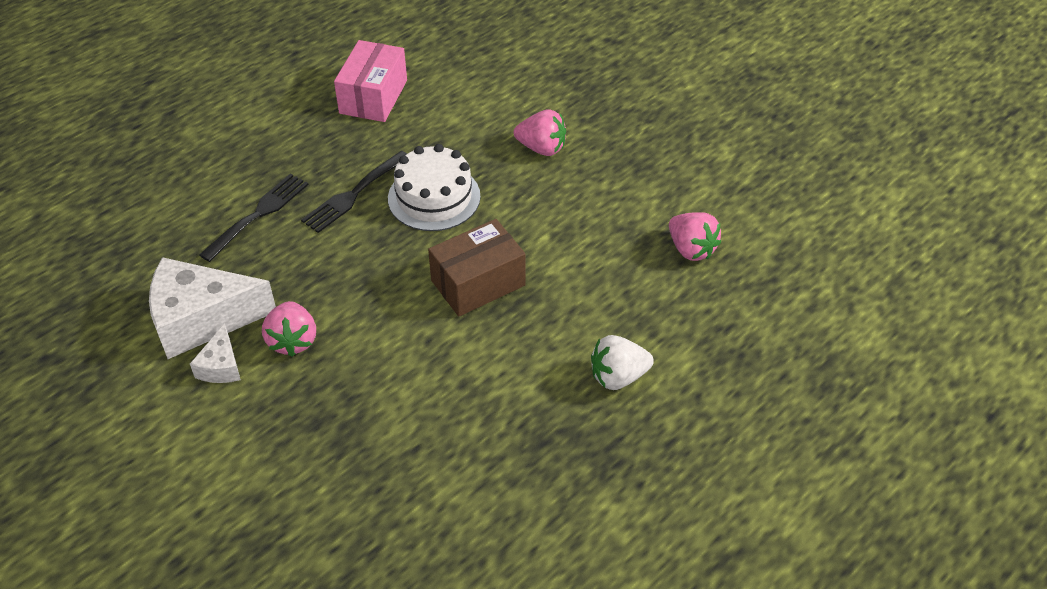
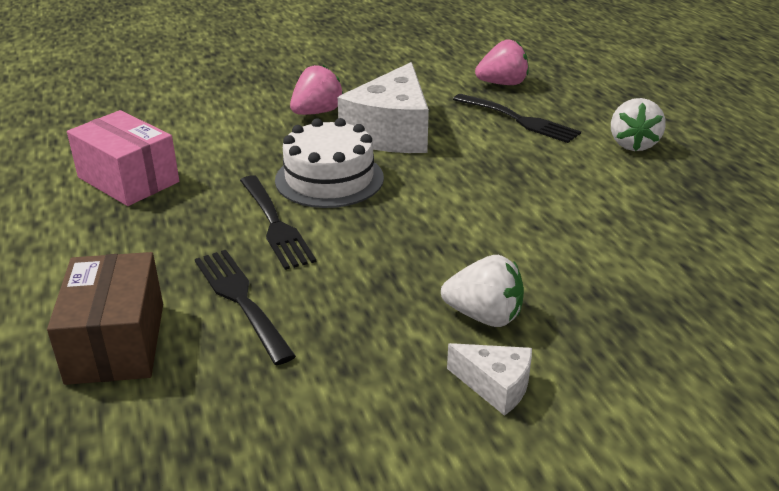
camera: 65 degrees left, 15 degrees down
white cheese [149,257,276,359] -> white cheese moved to [338,62,429,153]
pink strawberry [262,301,316,357] -> white strawberry [441,255,524,327]
brown box [428,219,526,317] -> brown box moved to [47,252,163,385]
none -> black fork [453,94,581,143]

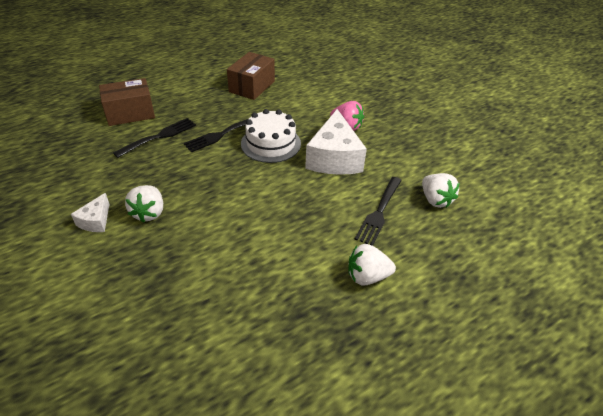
camera: 75 degrees right, 10 degrees up
pink box [67,110,179,206] -> brown box [227,52,275,100]
white cheese [338,62,429,153] -> white cheese turned 90 degrees counterclockwise [305,109,367,175]
pink strawberry [475,40,528,85] -> white strawberry [422,173,460,208]

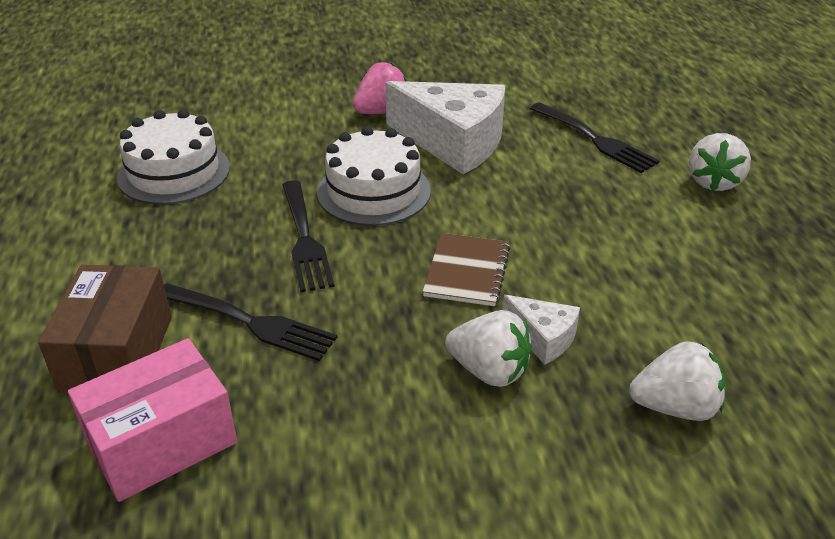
camera: 65 degrees left, 5 degrees down
white cheese [71,193,110,232] -> white cheese moved to [503,295,580,365]
black fork [113,118,196,158] -> black fork turned 135 degrees clockwise [164,283,337,361]
brown box [227,52,275,100] -> white cake [117,109,230,205]
white strawberry [422,173,460,208] -> white strawberry moved to [629,341,725,421]
none -> pink box [68,338,237,502]
none -> brown notebook [422,233,511,306]

